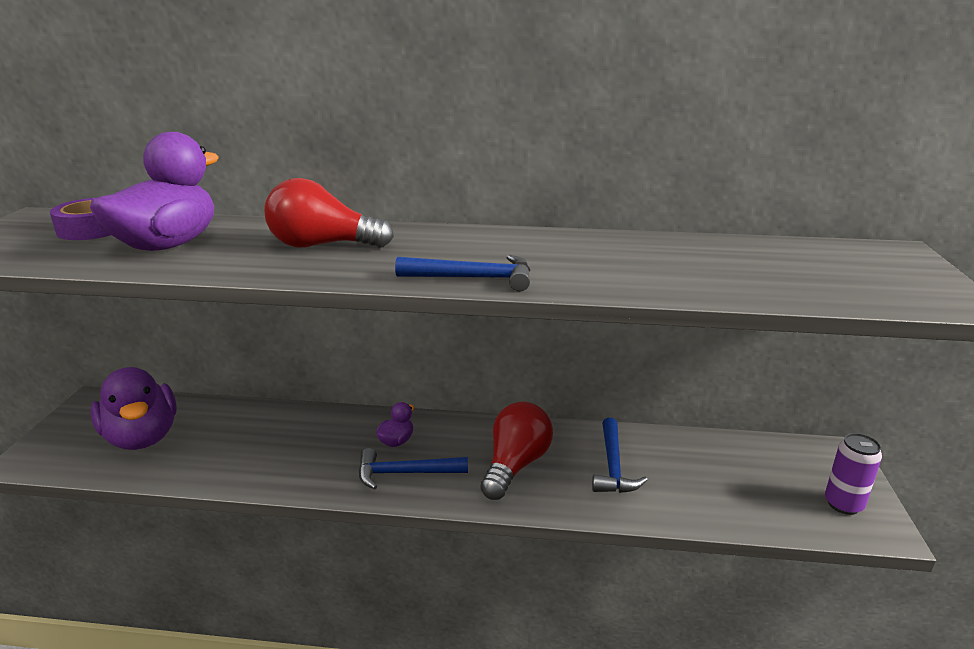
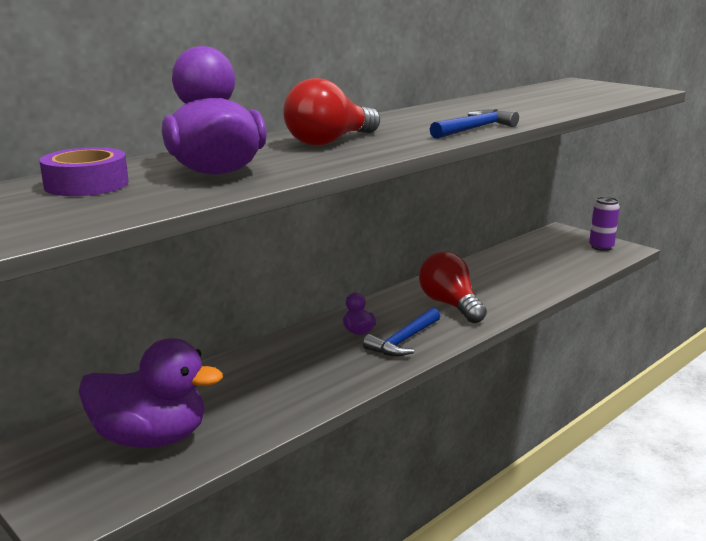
camera: 50 degrees left, 5 degrees down
blue hammer [592,418,648,493] -> none

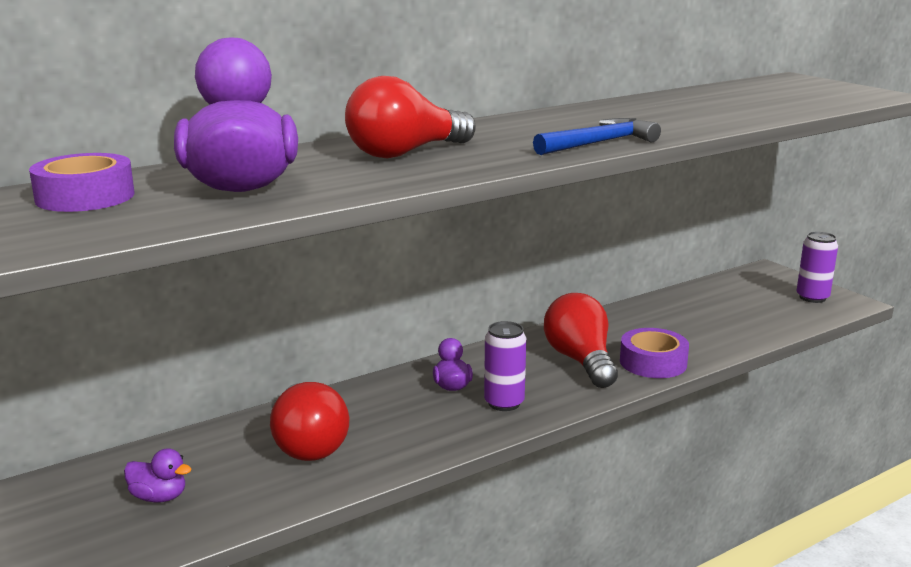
camera: 10 degrees right, 0 degrees up
purple duck [79,338,223,448] -> purple duck [124,448,191,503], size x0.44
blue hammer [363,308,440,356] -> purple can [484,321,526,411]
none -> red light bulb [270,382,349,461]
none -> purple tape [620,328,689,378]

